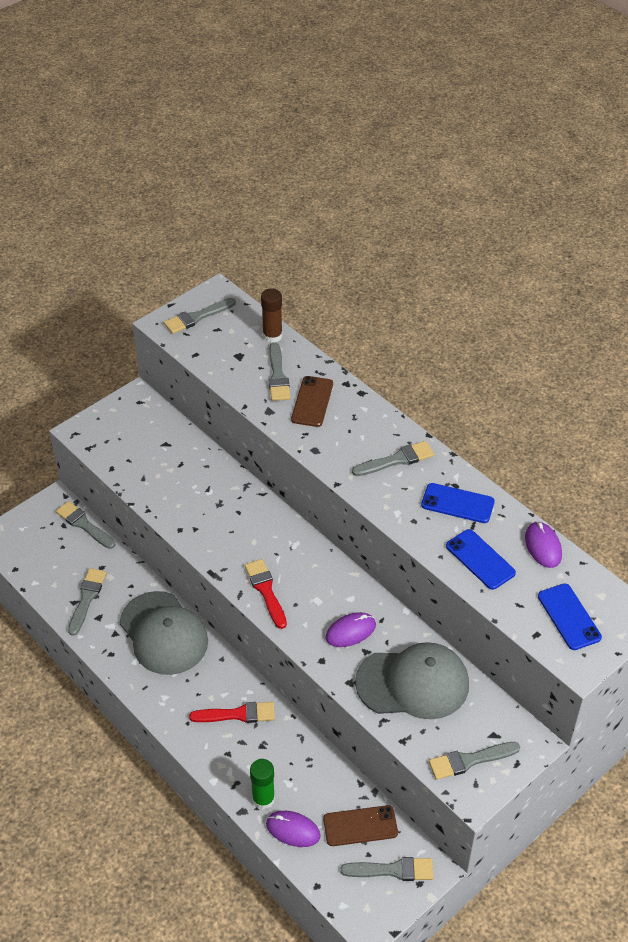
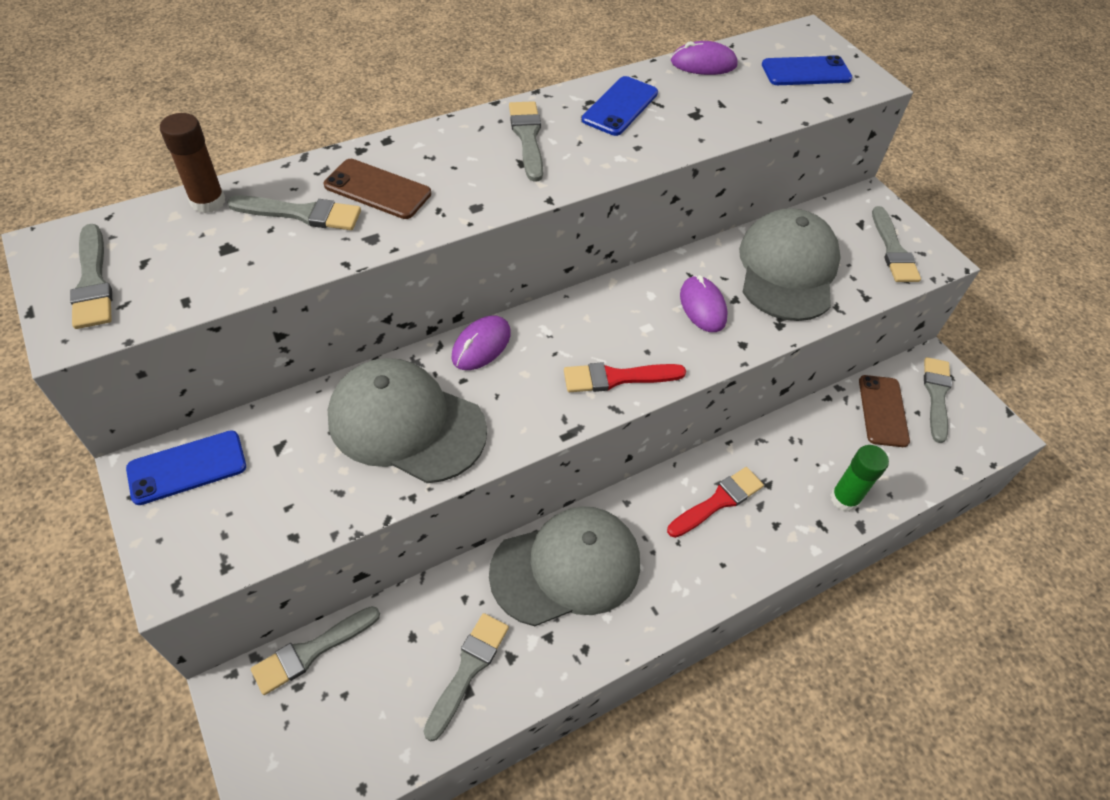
camera: 80 degrees left, 5 degrees up
grey brush [68,568,107,636] -> grey brush turned 90 degrees clockwise [423,613,509,741]
red brush [189,702,275,723] -> red brush turned 45 degrees clockwise [667,467,764,538]
purple mouse [266,811,320,847] -> purple mouse moved to [452,315,511,370]
blue phone [446,529,516,590] -> blue phone moved to [126,430,246,505]
none -> grey cap [328,358,487,483]

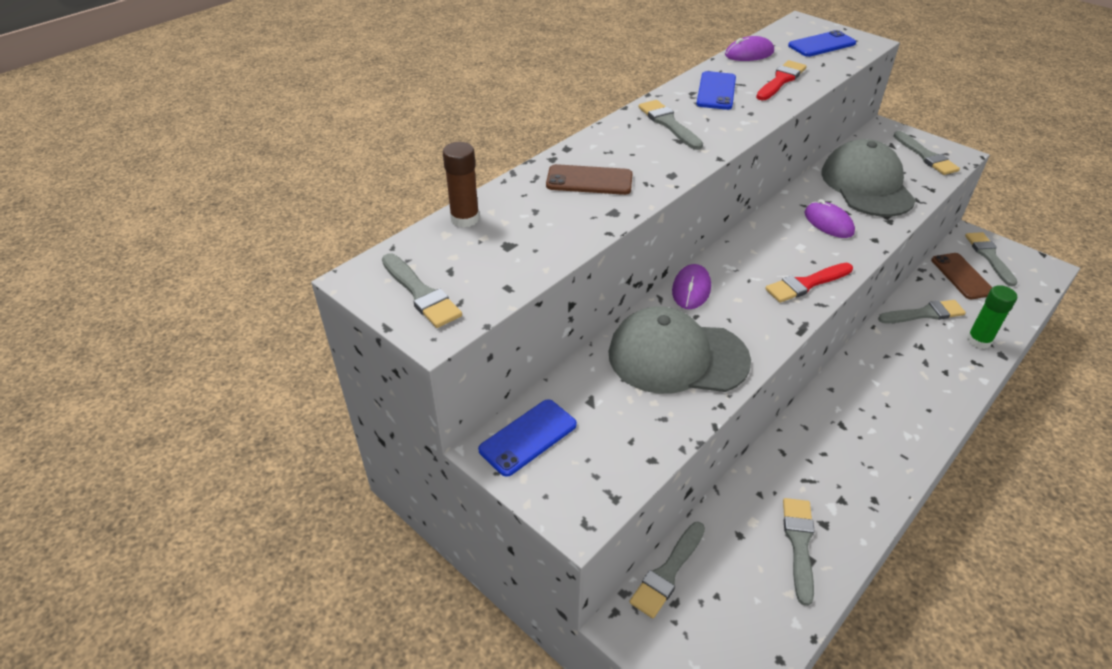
camera: 15 degrees left, 10 degrees down
grey brush [227,195,361,230] -> grey brush moved to [878,300,966,324]
grey cap [489,506,640,626] -> none
red brush [667,467,764,538] -> red brush moved to [756,60,807,100]

